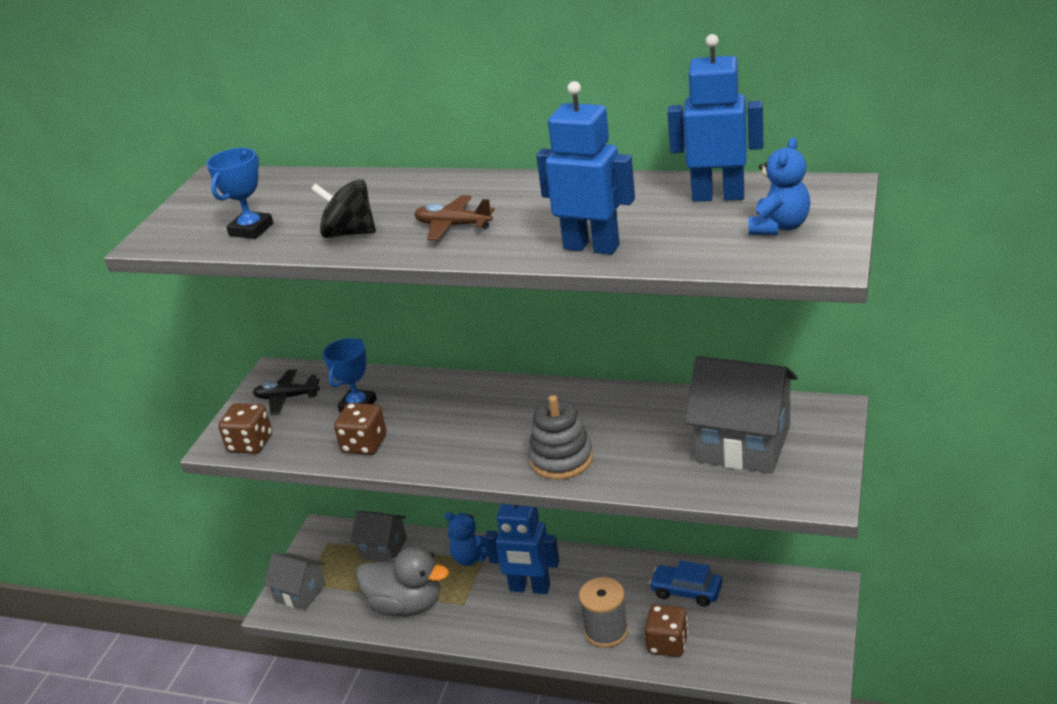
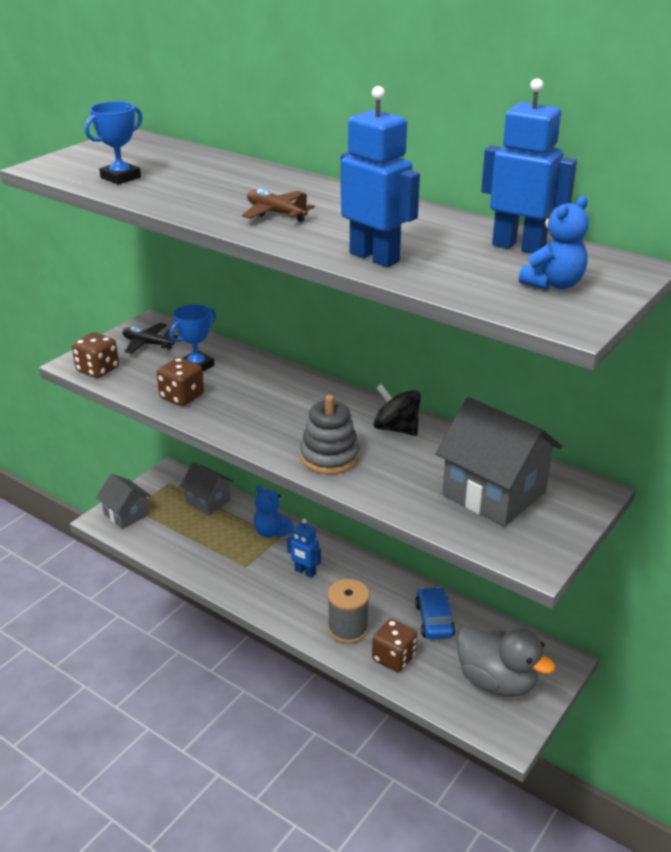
camera: 15 degrees right, 0 degrees up
black spinning top [311,179,376,238] -> black spinning top moved to [373,384,421,436]
grey duck [356,546,449,617] -> grey duck moved to [456,626,556,697]
blue robot [485,504,560,594] -> blue robot [287,519,321,578], size x0.59
blue car [649,560,722,607] -> blue car turned 45 degrees clockwise [415,587,455,639]

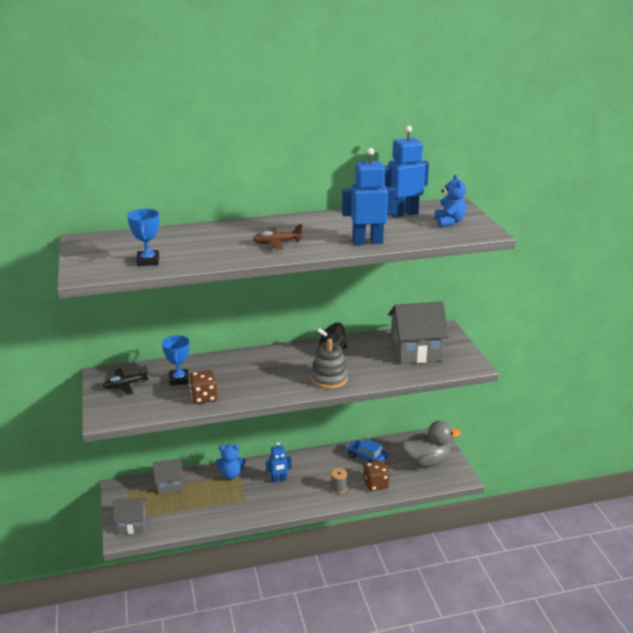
camera: 50 degrees left, 5 degrees down
brown dice [72,332,119,378] -> none
grey spool [328,579,370,644] -> grey spool [331,468,347,494], size x0.60

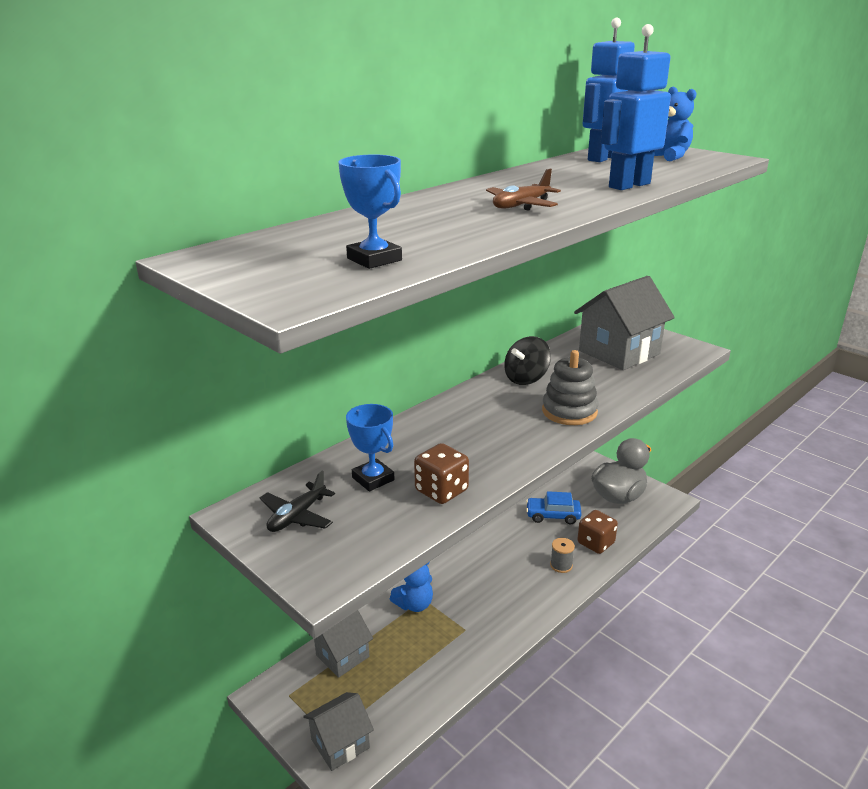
camera: 30 degrees left, 0 degrees up
blue robot [266,442,292,483] -> none

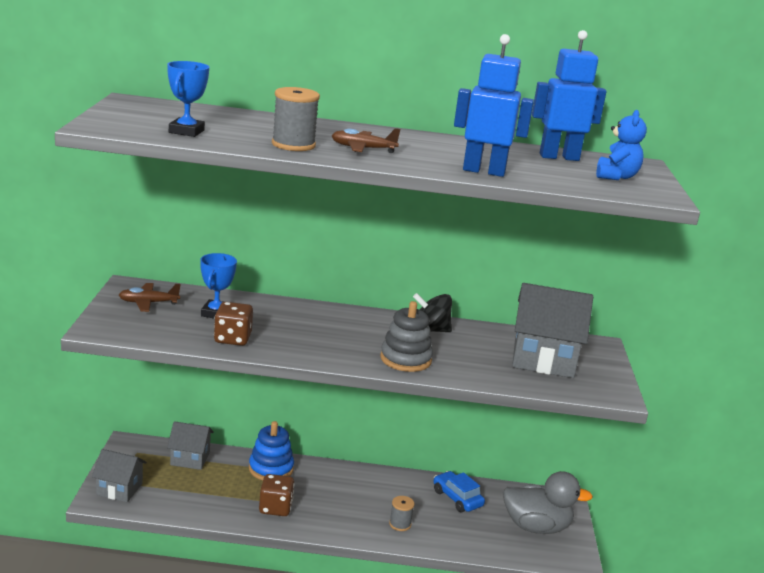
camera: 45 degrees right, 5 degrees down
black plane [260,471,335,532] -> brown plane [119,283,180,312]
blue teddy bear [390,562,433,612] -> blue stacking toy [249,421,294,480]
brown dice [578,510,618,554] -> brown dice moved to [259,474,294,516]
none -> grey spool [272,87,320,151]

